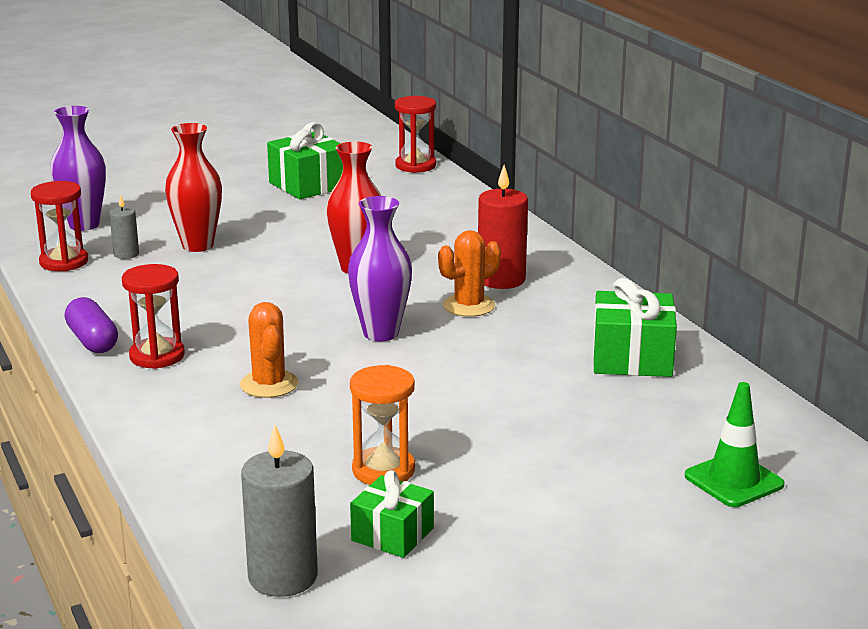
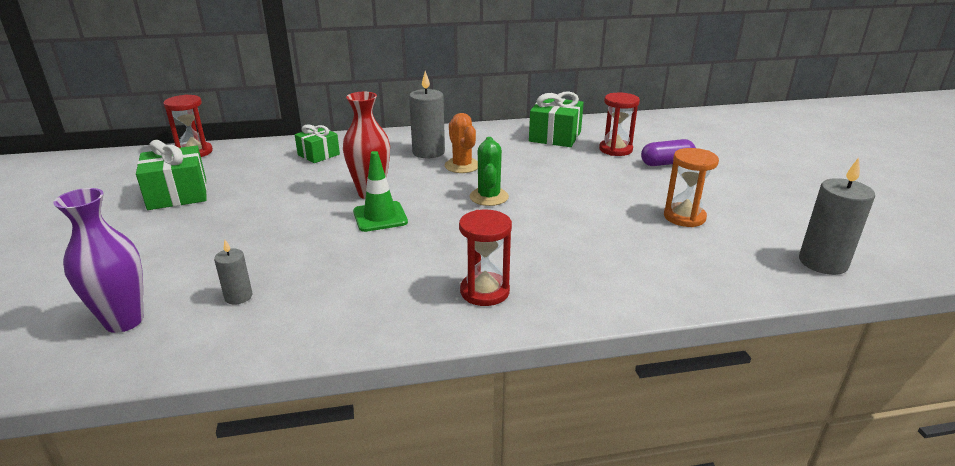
camera: 75 degrees left, 5 degrees up
red hourglass [31,181,88,271] -> red hourglass moved to [599,93,640,156]
purple capsule [65,297,118,353] -> purple capsule moved to [641,139,696,166]
red vase [165,123,222,252] -> none
orange cactus [240,302,298,398] -> none
purple vase [348,196,412,342] -> green cactus [470,137,509,206]
green gift [350,470,434,558] -> green gift moved to [295,124,340,163]
red candle [478,165,528,289] -> grey candle [409,71,445,159]
green traffic cone [685,382,785,507] -> green traffic cone moved to [353,151,408,232]

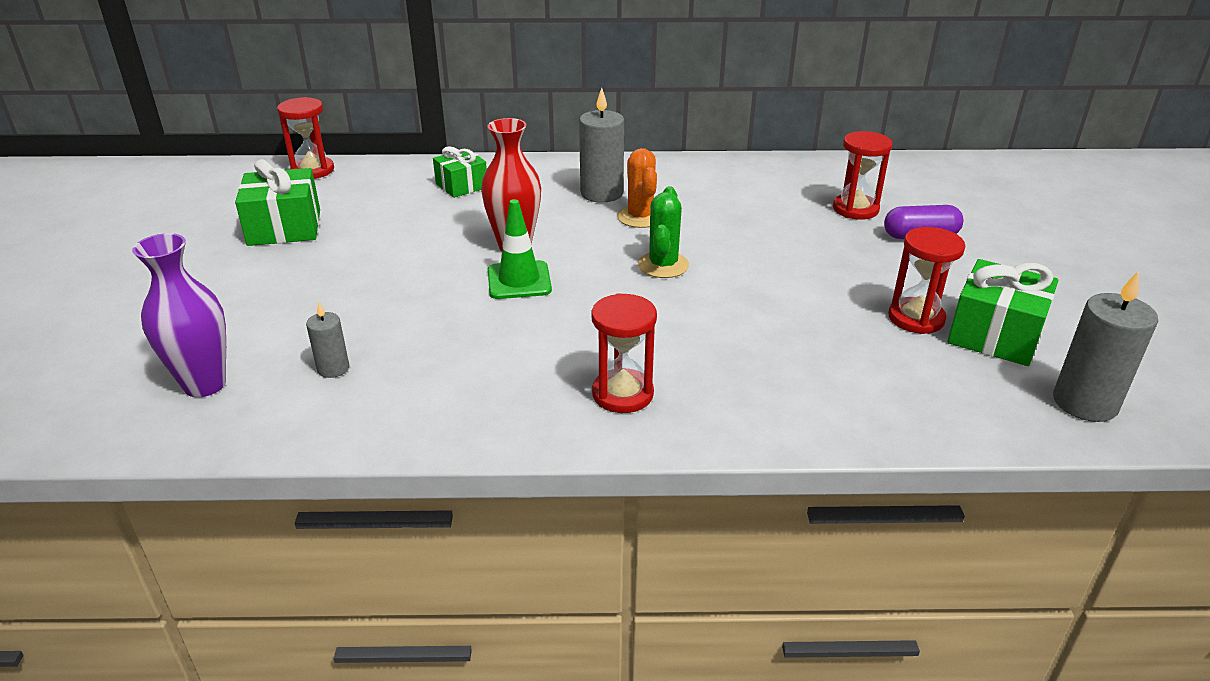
camera: 10 degrees right, 5 degrees up
green gift [529,91,584,147] -> green gift moved to [947,259,1059,366]
orange hourglass [664,148,719,227] -> red hourglass [888,227,965,334]

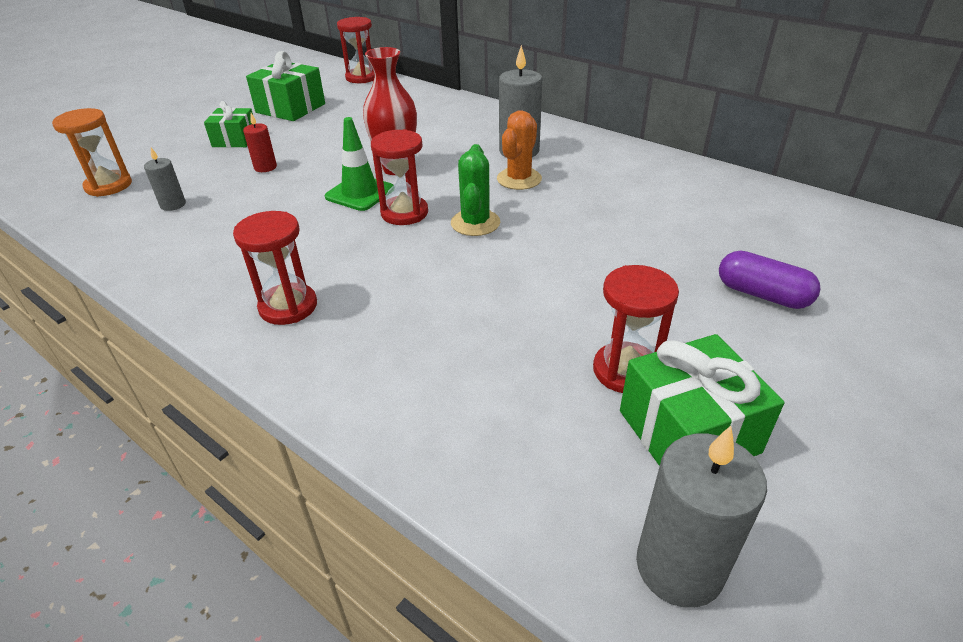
camera: 40 degrees right, 5 degrees up
purple vase [132,233,226,397] -> orange hourglass [52,108,132,197]
green gift [433,146,487,198] -> green gift moved to [204,101,253,147]
green cactus [638,186,689,278] -> green cactus turned 45 degrees counterclockwise [451,144,500,236]
red hourglass [833,131,892,220] -> red hourglass moved to [371,129,428,225]
none -> red candle [243,113,277,172]

